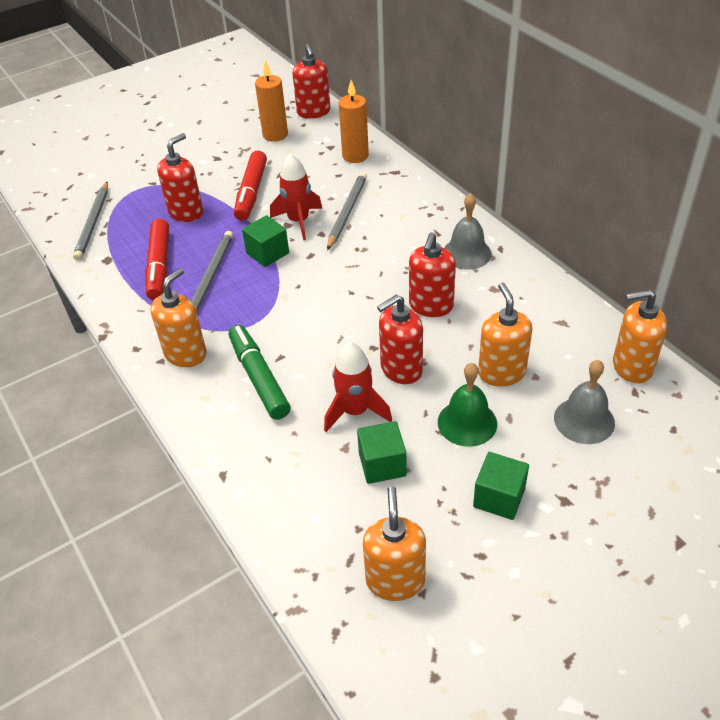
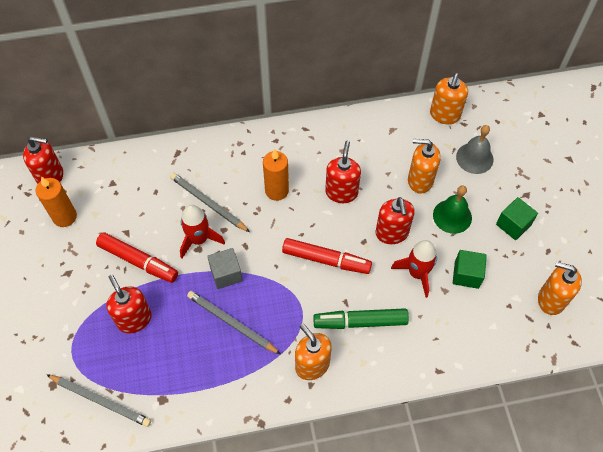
camera: 70 degrees left, 15 degrees up
red marker [145,219,169,300] -> red marker moved to [282,238,372,274]
green cube [242,215,289,267] -> grey cube [207,248,243,289]
orange candle [339,80,369,163] -> orange candle moved to [263,149,289,201]
red soap dispenser [409,232,456,317] -> red soap dispenser turned 120 degrees counterclockwise [325,141,361,203]
grey bell [444,193,492,270] -> none

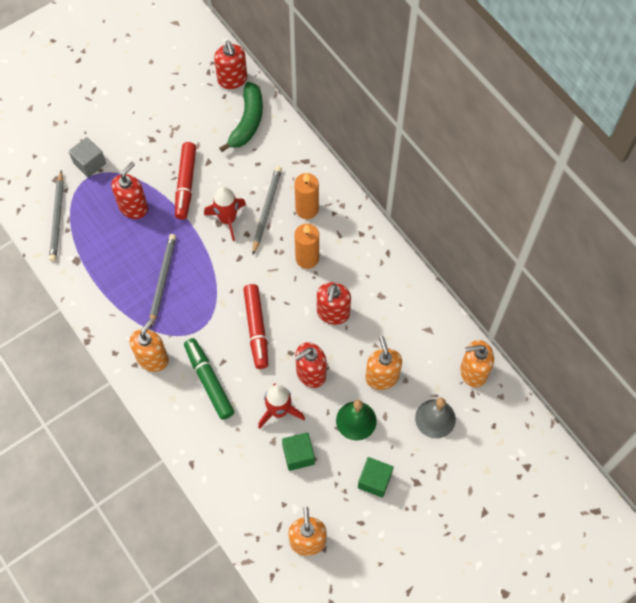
camera: 65 degrees right, 5 degrees up
orange candle [36,177,77,227] -> orange candle moved to [294,173,319,219]
grey cube [207,248,243,289] -> grey cube moved to [69,137,106,178]
red soap dispenser [325,141,361,203] -> red soap dispenser turned 120 degrees clockwise [317,282,351,325]
none -> green banana [219,82,263,152]

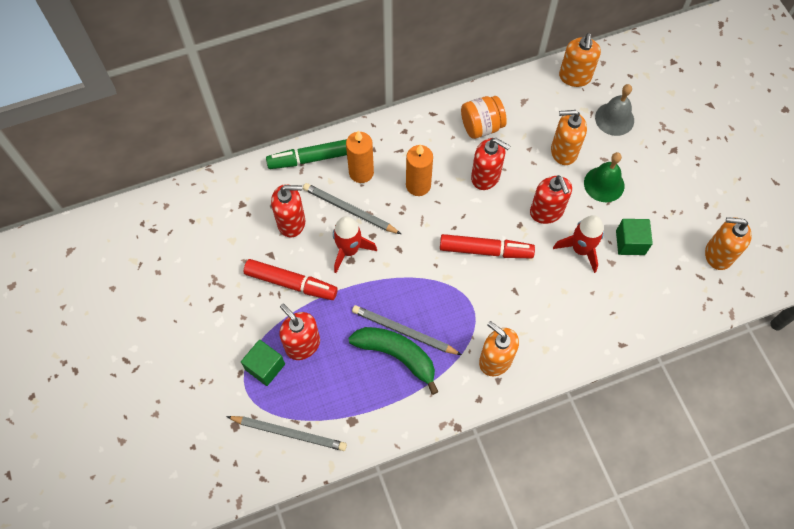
camera: 75 degrees left, 0 degrees up
grey cube [69,137,106,178] -> none
green marker [184,338,234,420] -> green marker moved to [266,139,347,169]
red soap dispenser [214,41,247,89] -> red soap dispenser moved to [271,184,305,238]
green banana [219,82,263,152] -> green banana moved to [348,327,438,395]
green cube [358,457,394,498] -> green cube moved to [241,340,285,386]
none -> orange jar [461,96,507,139]

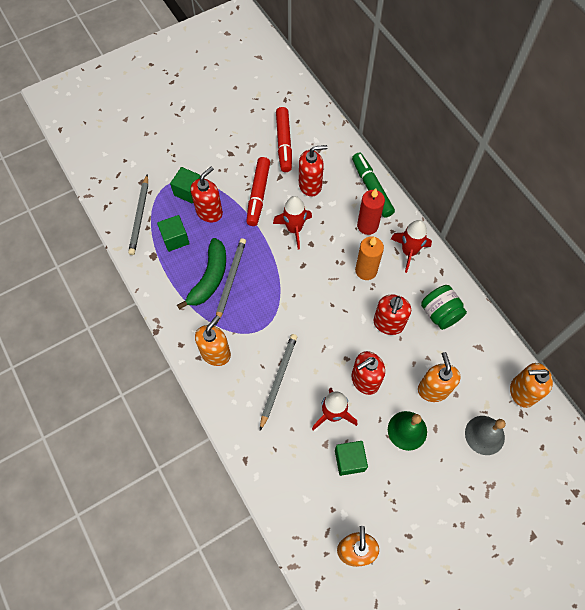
camera: 80 degrees right, 0 degrees up
red soap dispenser [271,184,305,238] -> red soap dispenser turned 90 degrees counterclockwise [299,145,328,197]
grey pencil [303,183,401,234] -> grey pencil moved to [260,334,297,430]
orange candle [346,130,374,183] -> red candle [357,188,385,235]
red marker [440,234,535,258] -> red marker moved to [276,107,292,172]
orange jar [461,96,507,139] -> green jar [421,285,467,330]
none -> green cube [157,215,190,252]
none -> red rocket [391,220,432,273]

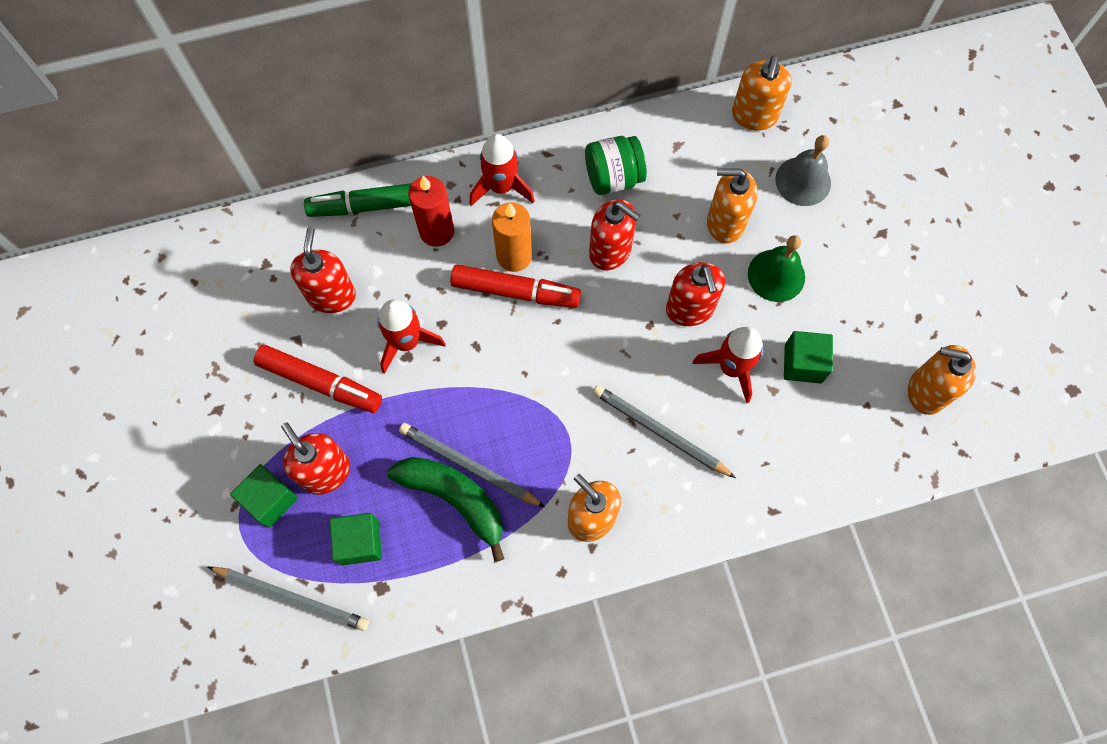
camera: 75 degrees left, 5 degrees up
red marker [276,107,292,172] -> red marker moved to [450,265,581,308]

